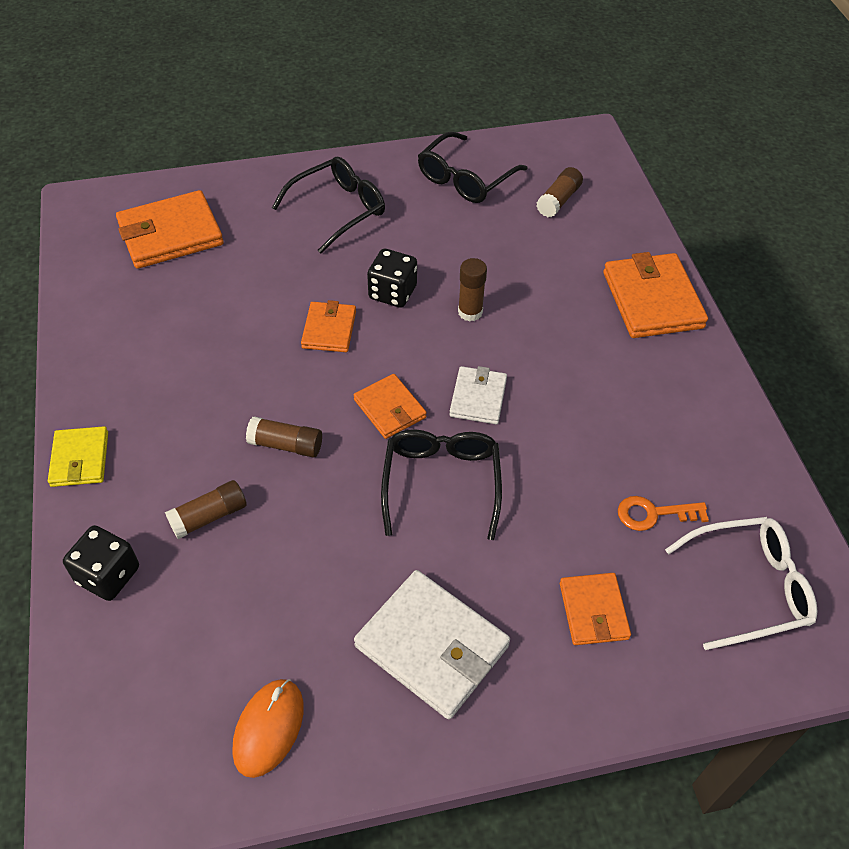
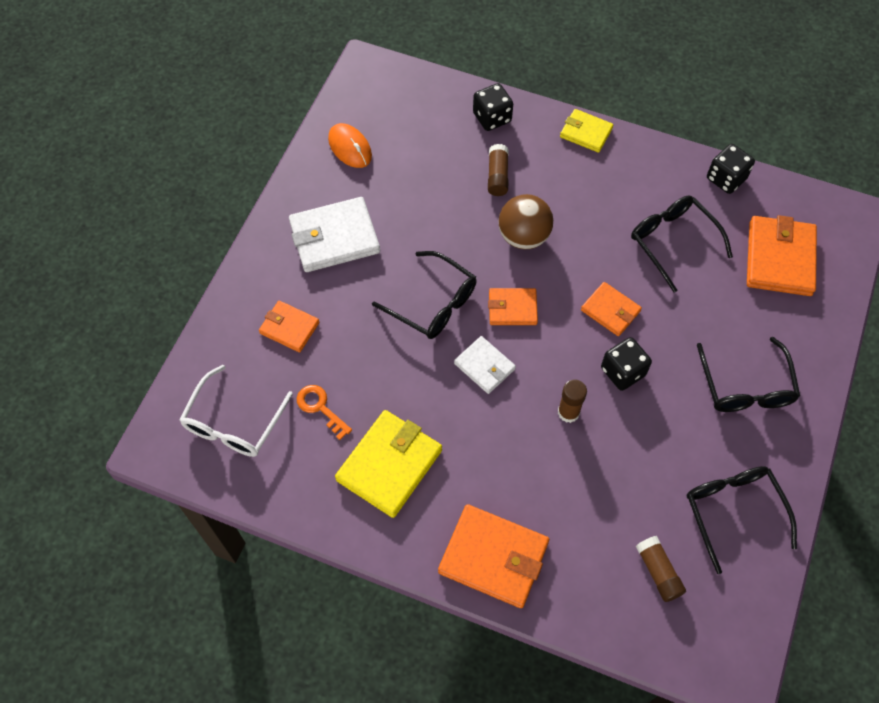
camera: 125 degrees right, 10 degrees up
brown glue stick [246,416,322,458] -> brown ball [499,194,553,249]
orange key [618,496,709,531] -> orange key turned 75 degrees counterclockwise [297,385,352,440]
none -> yellow wallet [335,410,442,518]
none -> black glasses [631,196,733,293]
none -> black dice [707,144,755,194]

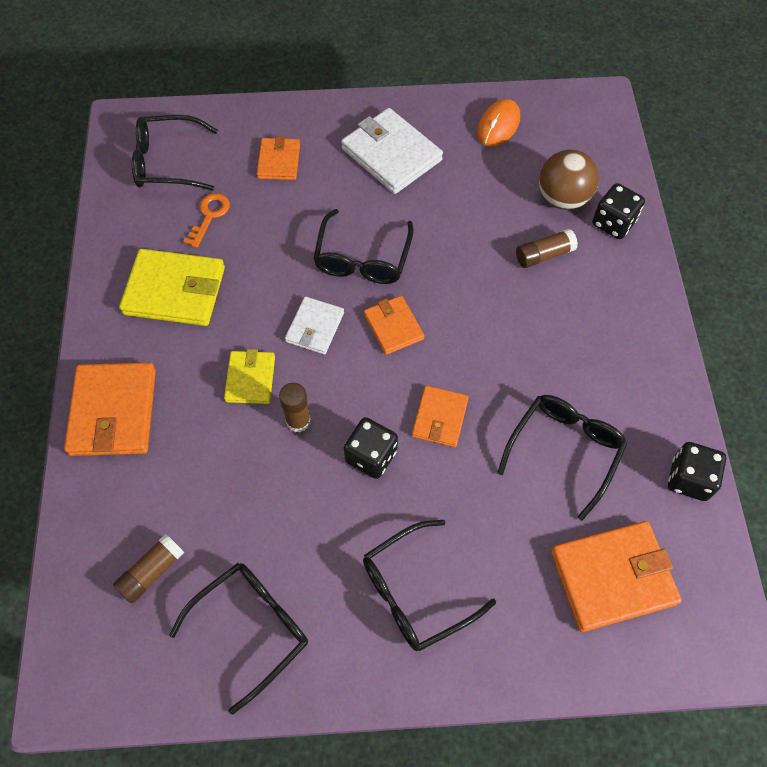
camera: 65 degrees right, 0 degrees up
white glasses [179,365,293,457] -> black glasses [132,115,218,190]
brown ball [499,194,553,249] -> brown ball moved to [539,149,599,210]
yellow wallet [560,109,613,153] -> yellow wallet moved to [224,349,275,404]

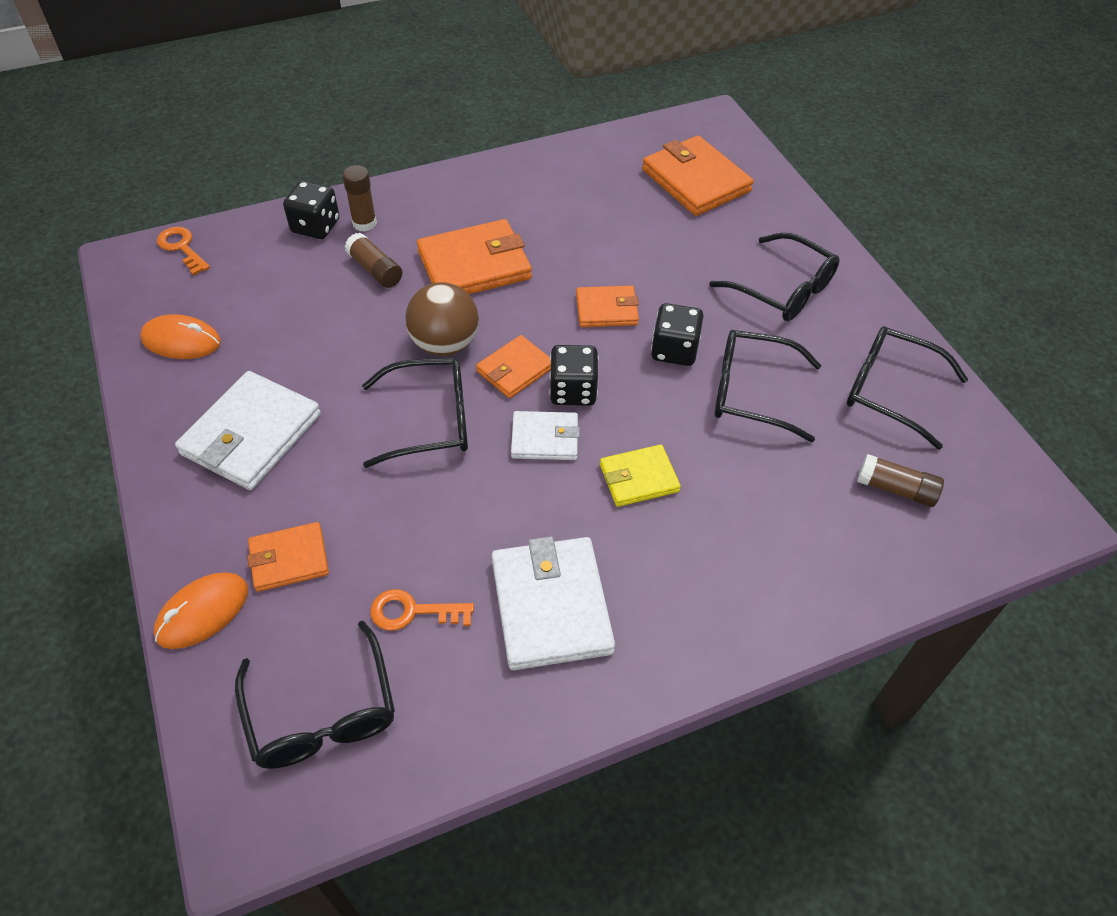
camera: 110 degrees left, 10 degrees down
orange wallet [64,363,156,456] -> orange wallet moved to [417,219,532,294]
yellow wallet [119,249,225,326] -> white wallet [492,536,615,670]
brown glue stick [279,383,311,432] -> brown glue stick moved to [342,165,377,232]
black glasses [497,395,627,521] -> black glasses moved to [715,330,821,442]
brown ball [539,149,599,210] -> brown ball moved to [405,282,479,356]
black dice [668,442,726,501] -> black dice moved to [549,345,599,406]
none -> orange mouse [153,573,248,649]
none -> orange key [157,227,210,276]

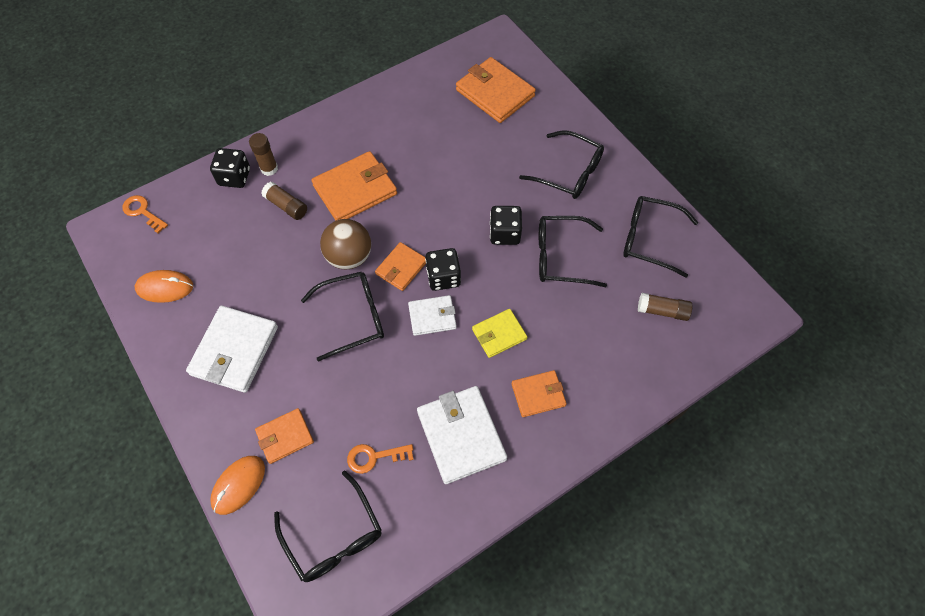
camera: 10 degrees left, 10 degrees up
orange wallet [576,286,639,327] -> orange wallet moved to [511,370,567,417]

